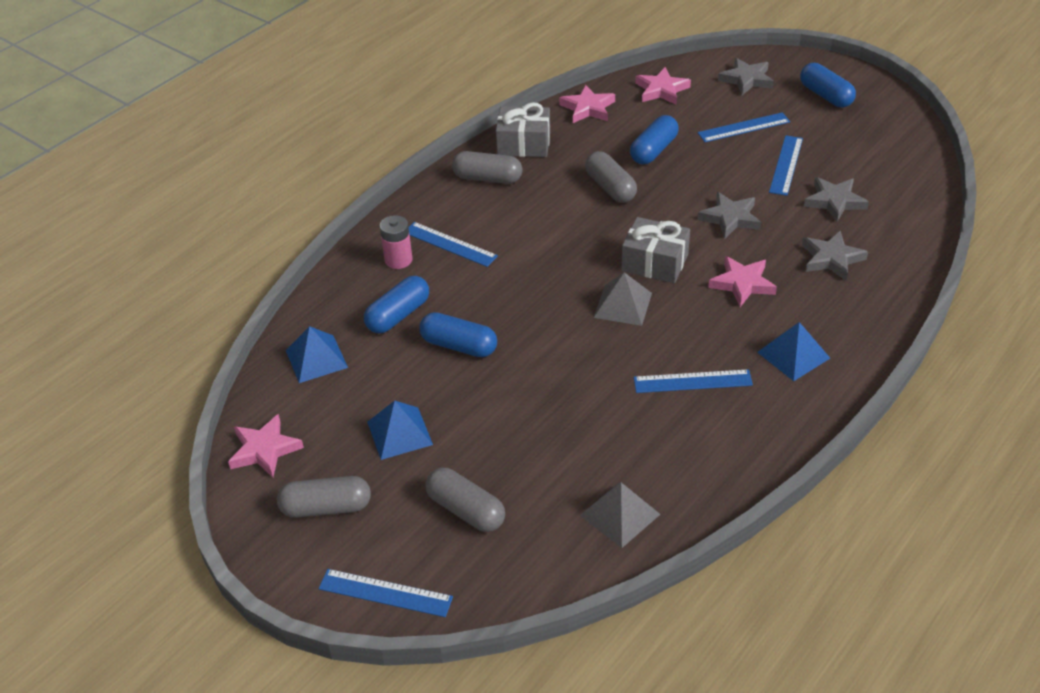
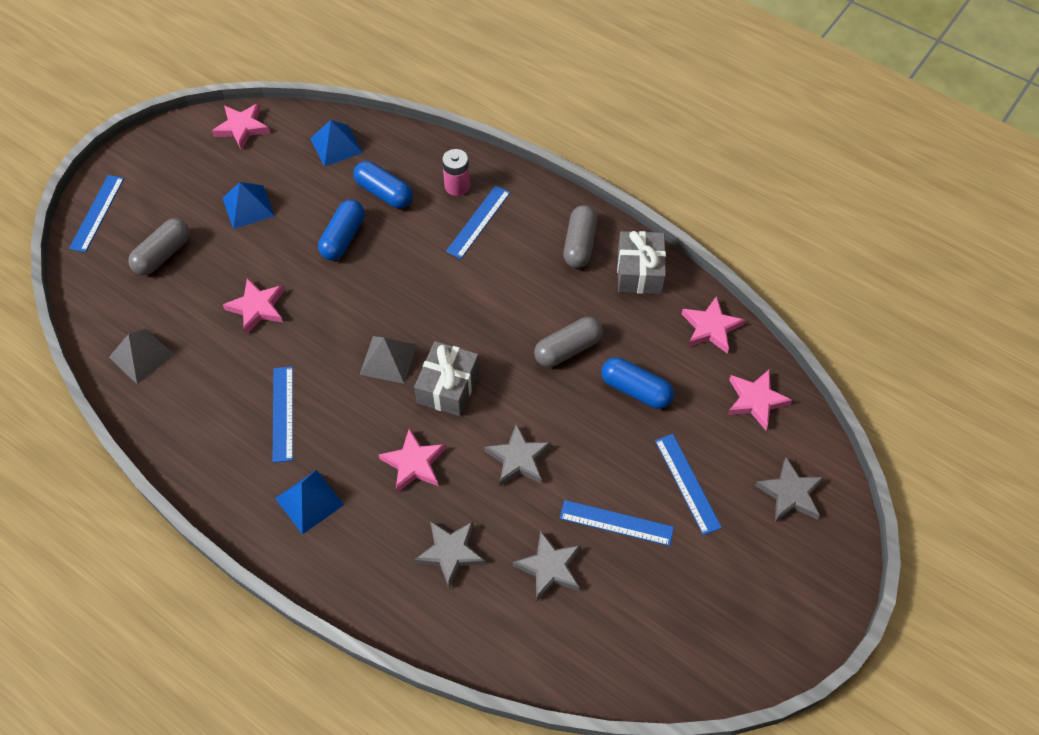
camera: 85 degrees right, 15 degrees up
grey capsule [277,476,371,518] -> none
blue capsule [800,63,856,107] -> none
none -> pink star [223,278,285,334]

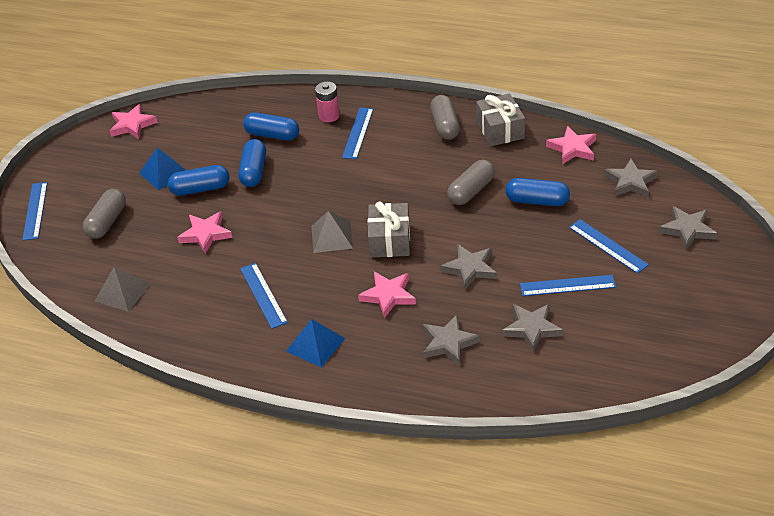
camera: 15 degrees left, 15 degrees down
blue pyramid [310,120,363,167] -> none
pink star [728,369,793,430] -> grey star [604,159,658,198]
none -> blue capsule [168,165,229,196]

